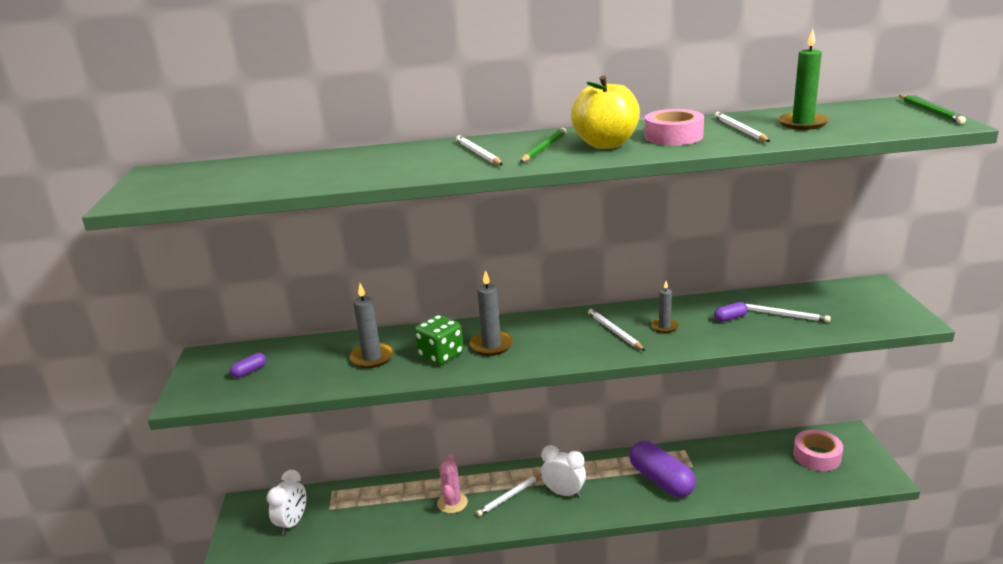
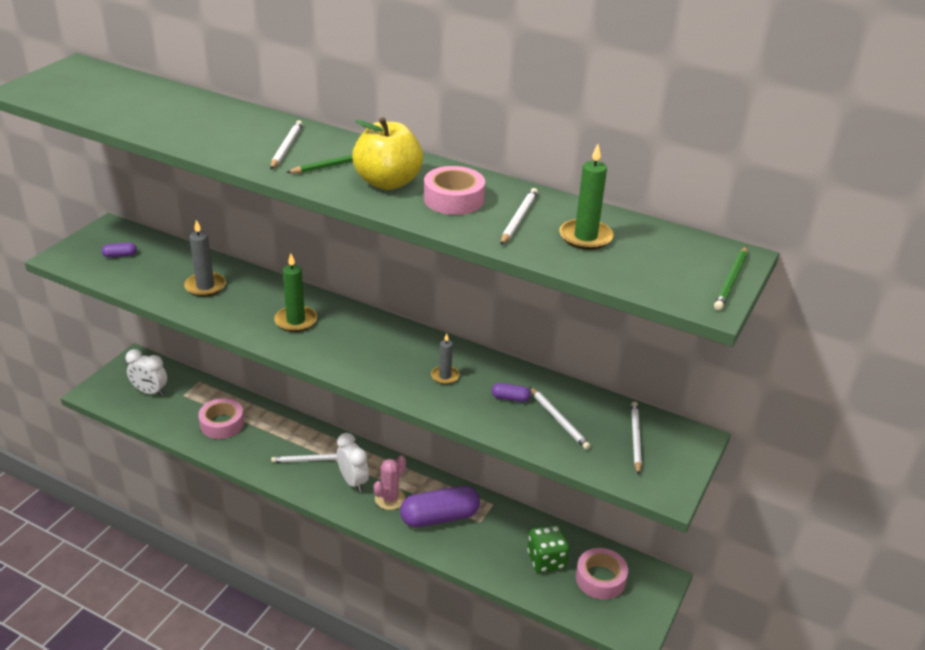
camera: 30 degrees right, 10 degrees up
white clock [267,470,306,535] -> white clock turned 60 degrees clockwise [126,349,167,396]
green dice [415,315,464,365] -> green dice moved to [527,525,569,573]
pink cactus [437,455,468,513] -> pink cactus moved to [373,455,406,510]
grey candle [470,270,513,356] -> green candle [274,253,317,332]
white pencil [588,309,645,351] -> white pencil moved to [631,401,642,475]
purple capsule [629,441,696,497] -> purple capsule turned 75 degrees clockwise [400,486,480,527]
none -> pink tape [198,398,244,439]

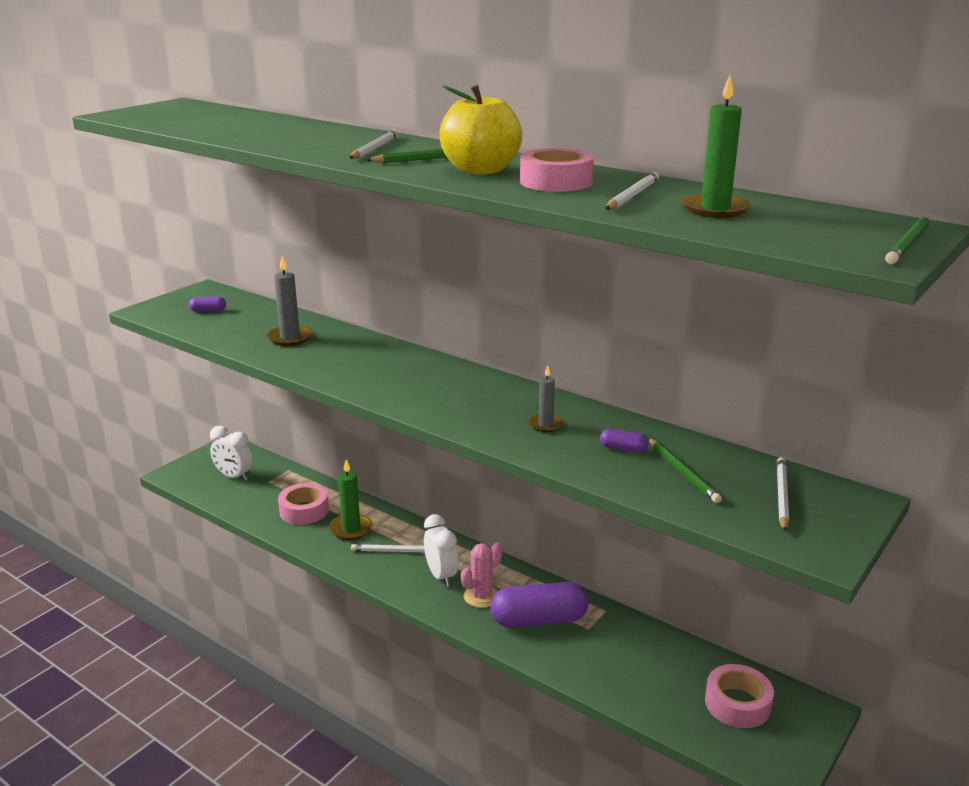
camera: 10 degrees right, 10 degrees down
green candle [274,253,317,332] -> green candle moved to [329,459,372,540]
green dice [527,525,569,573] -> none
white pencil [530,387,591,450] -> green pencil [648,438,722,503]

